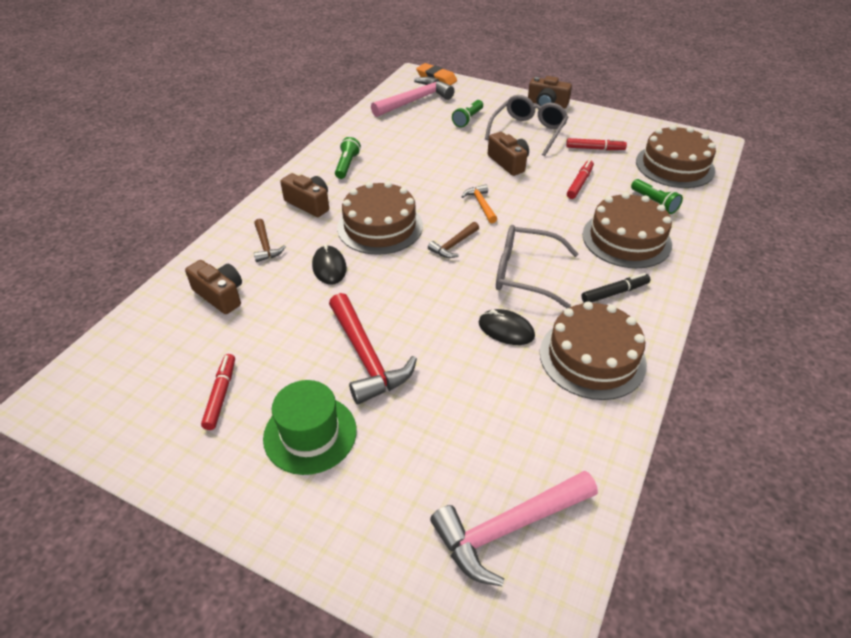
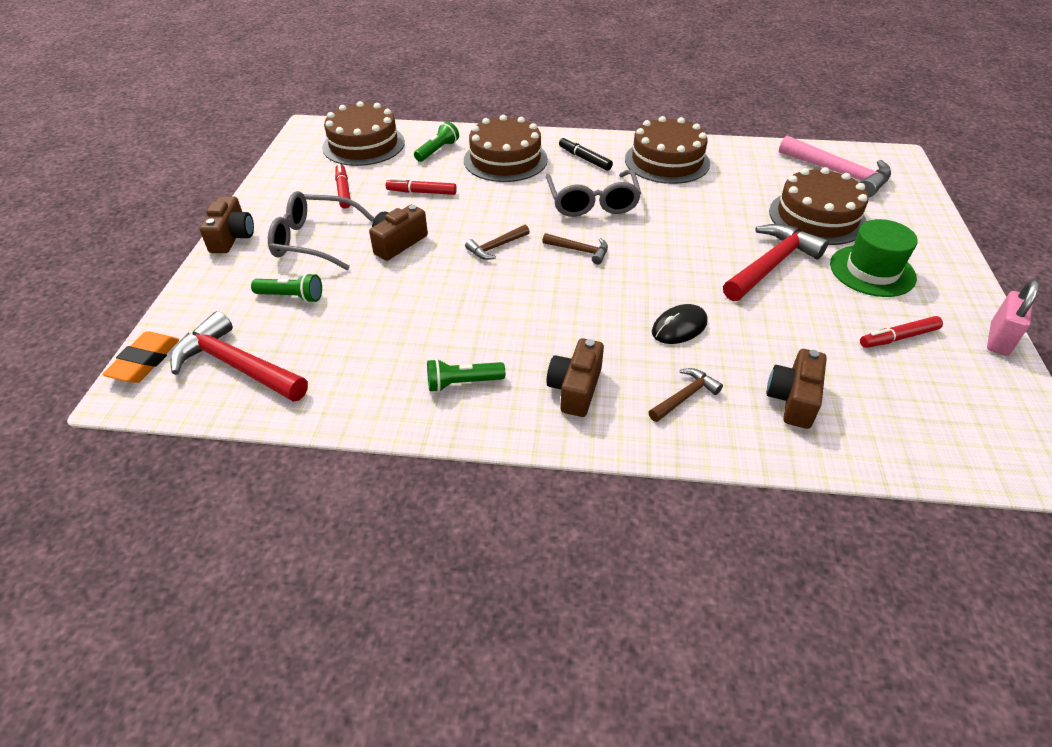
camera: 110 degrees left, 0 degrees up
brown cake [337,181,423,255] -> brown cake moved to [769,167,868,245]
pink hammer [371,77,455,117] -> red hammer [170,311,308,402]
orange hammer [461,184,497,224] -> brown hammer [465,225,530,260]
black mouse [479,309,535,345] -> none
none -> pink padlock [987,280,1039,355]

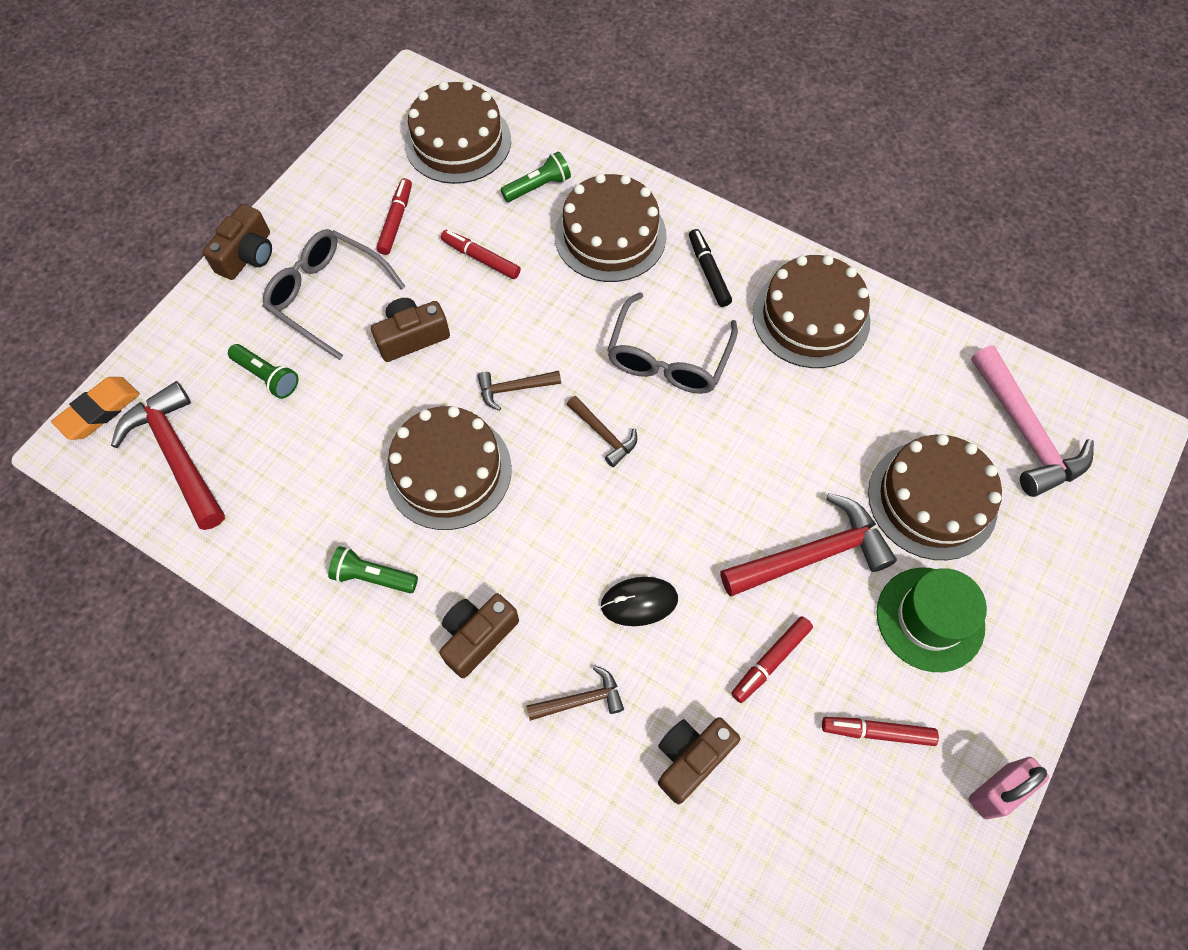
camera: 25 degrees right, 20 degrees up
none -> brown cake [385,406,512,530]
none -> red marker [731,616,813,703]

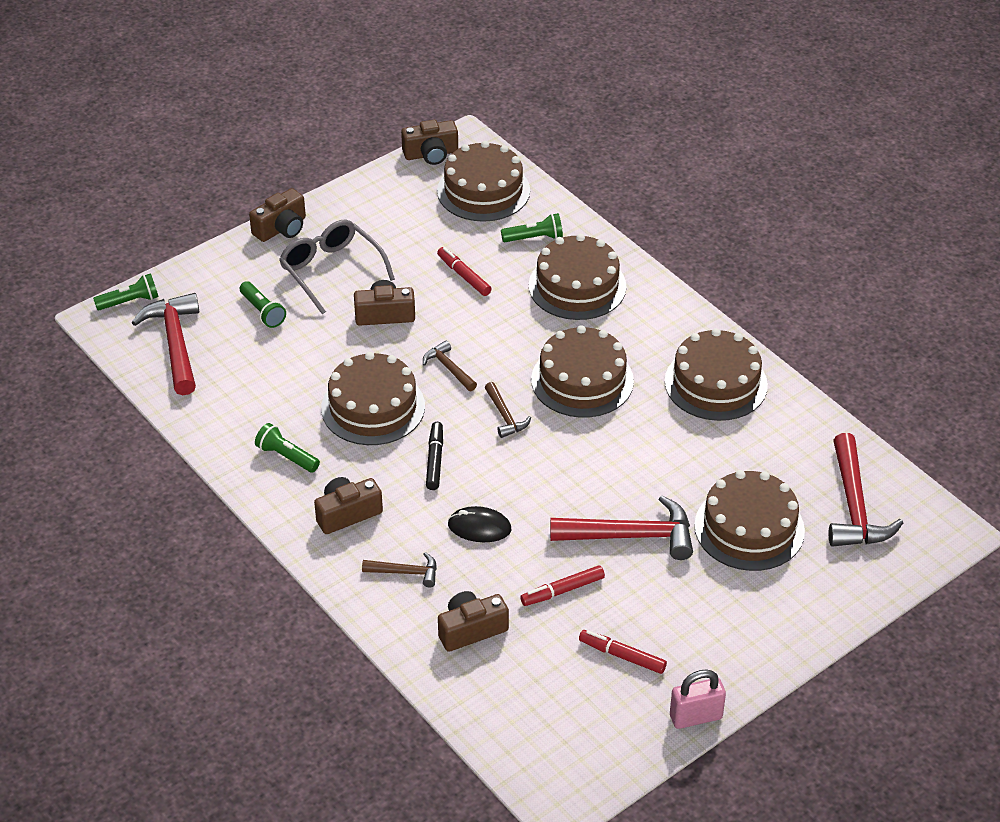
camera: 20 degrees right, 20 degrees down
orange eraser [51,377,140,440] -> green flashlight [93,273,159,310]
red marker [376,178,412,255] -> none
brown hammer [478,371,561,411] -> brown hammer turned 45 degrees clockwise [423,341,477,391]
grey glasses [607,292,738,394] -> brown cake [531,325,634,418]
black marker [689,229,732,307] -> black marker moved to [426,422,443,490]
green hat [877,568,987,672] -> none
pink hammer [971,345,1094,497] -> red hammer [829,433,903,547]
none -> brown camera [401,120,458,165]

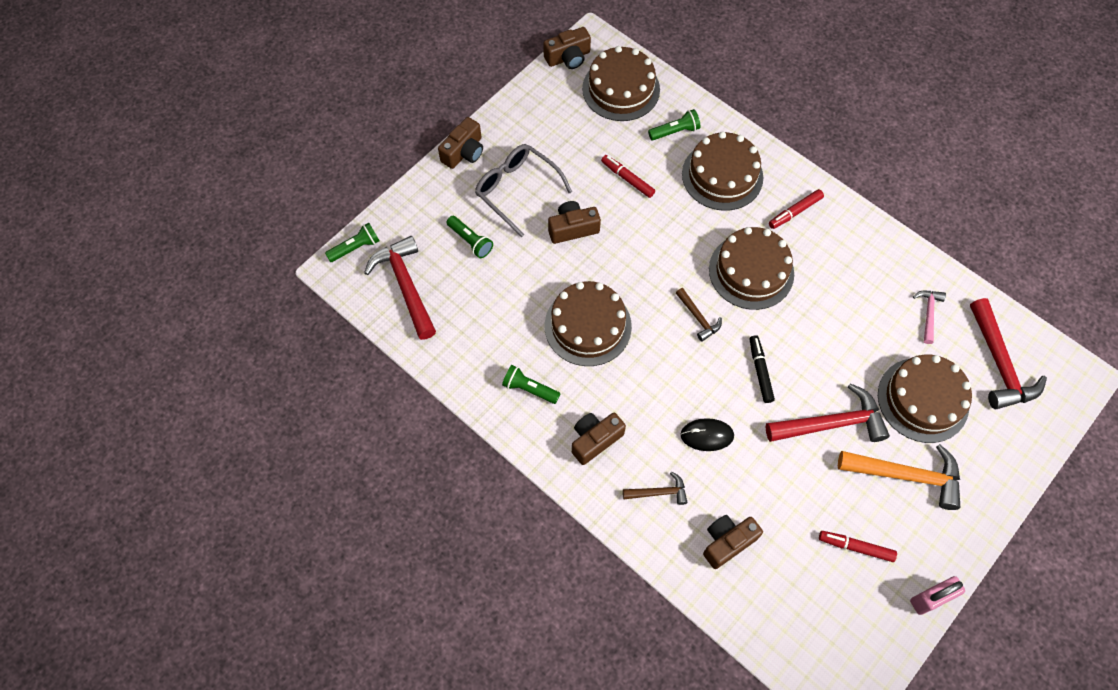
camera: 10 degrees left, 20 degrees up
brown hammer [423,341,477,391] -> none
black marker [426,422,443,490] -> black marker moved to [750,335,775,403]
red marker [520,565,605,606] -> red marker moved to [769,189,824,229]
brown cake [665,328,768,421] -> none
none -> orange hammer [838,444,960,510]
none -> pink hammer [913,291,946,344]

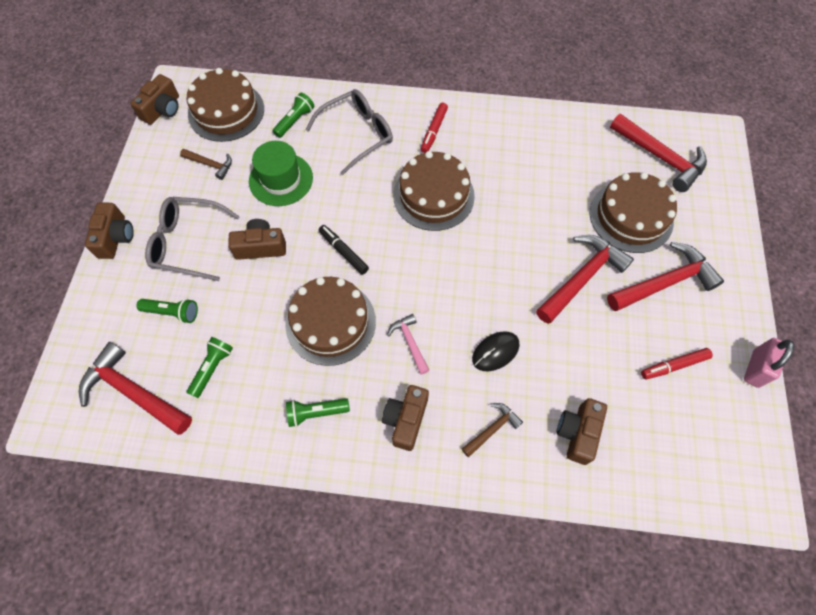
camera: 35 degrees left, 0 degrees up
green flashlight [325,223,380,262] -> green flashlight moved to [187,337,233,398]
brown camera [548,201,601,244] -> brown camera turned 45 degrees clockwise [228,219,286,260]
red marker [601,155,655,198] -> green hat [249,141,313,206]
brown hammer [676,288,722,342] -> brown hammer moved to [180,149,232,180]
brown cake [682,131,763,211] -> grey glasses [305,89,393,175]
black marker [750,335,775,403] -> black marker moved to [319,225,369,275]
orange hammer [838,444,960,510] -> red hammer [607,242,724,311]
pink hammer [913,291,946,344] -> pink hammer moved to [387,314,429,374]

